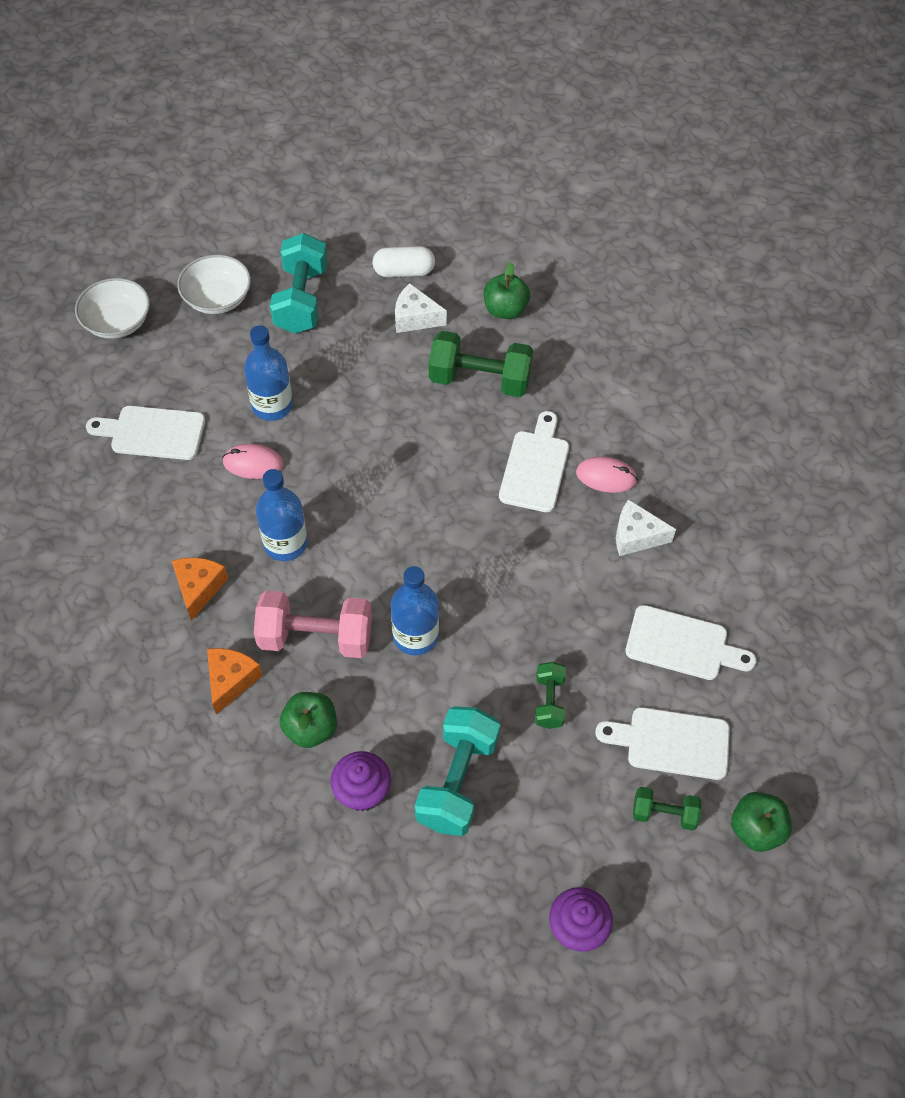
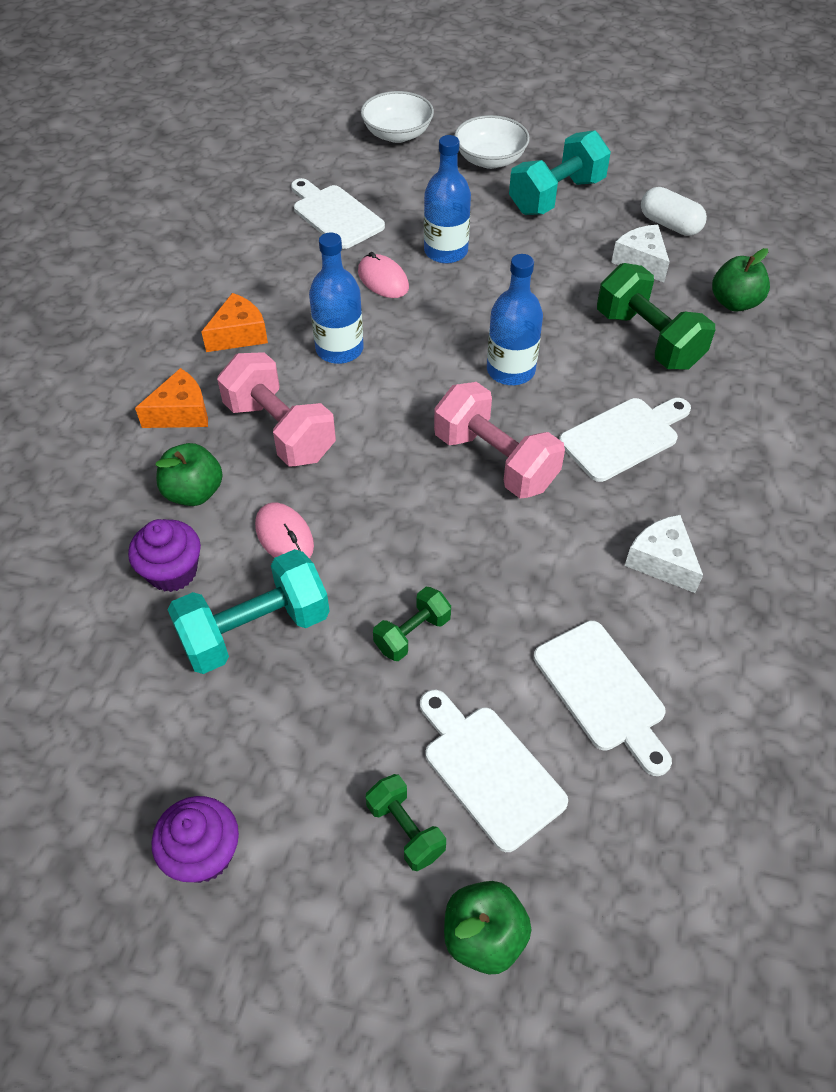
camera: 45 degrees right, 5 degrees down
blue bottle [391,566,439,655] -> blue bottle moved to [487,254,543,385]
pink mouse [576,456,638,493] -> pink mouse moved to [255,503,314,559]
none -> pink dumbbell [434,382,565,498]

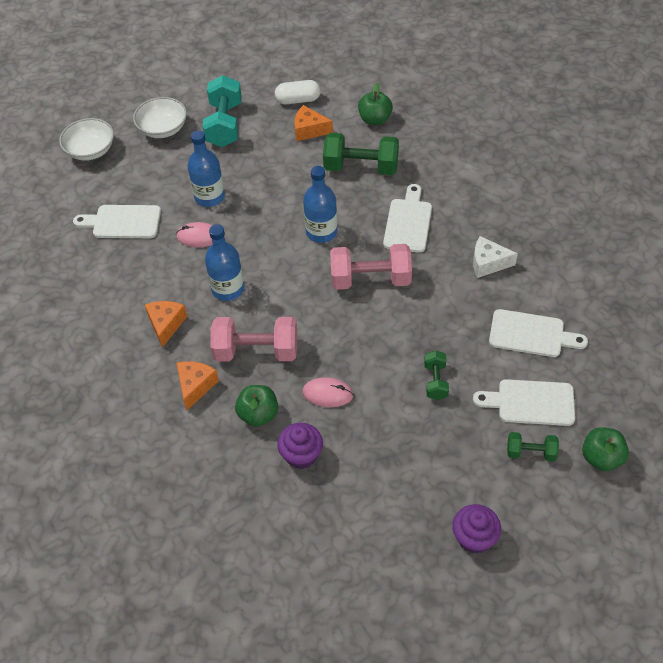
camera: 45 degrees left, 0 degrees up
turquoise dumbbell [167,549,330,674] -> none
white cheese [611,225,670,282] -> orange cheese [294,105,333,141]

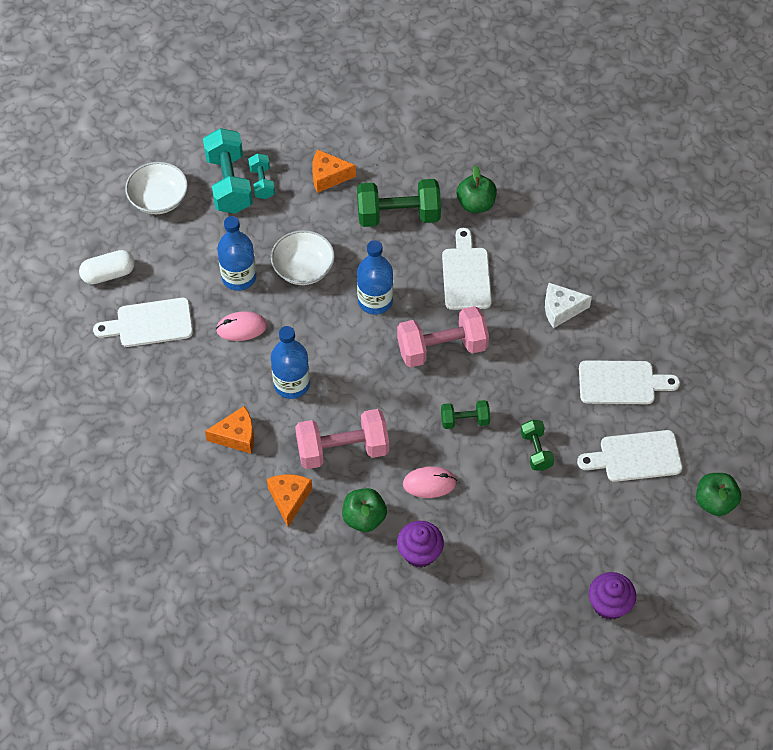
camera: 15 degrees left, 5 degrees up
white bowl [59,118,114,161] -> white bowl moved to [271,230,335,285]
orange cheese [145,301,187,348] -> orange cheese turned 90 degrees clockwise [205,406,254,454]
white capsule [275,80,320,105] -> white capsule moved to [79,250,135,284]
green apple [358,83,393,125] -> green apple moved to [457,166,497,213]
green dumbbell [507,432,559,462] -> green dumbbell moved to [441,400,490,429]
none -> turquoise dumbbell [248,153,275,199]

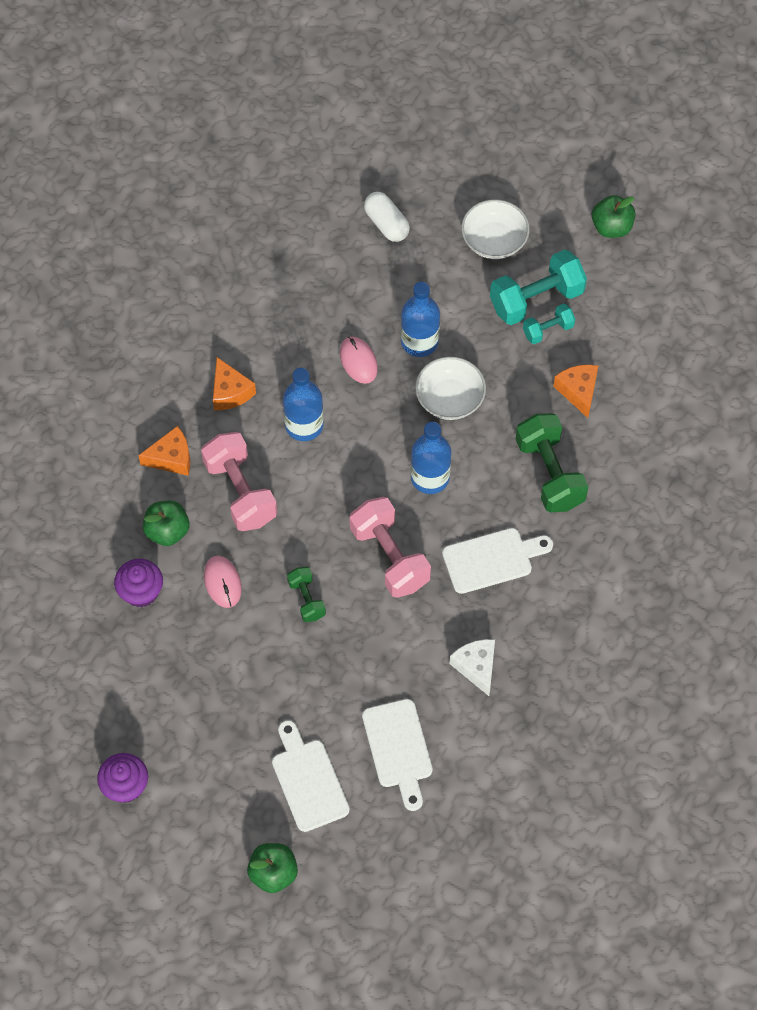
camera: 75 degrees right, 5 degrees up
white cutting board [93,298,193,347] -> none
green apple [457,166,497,213] -> green apple moved to [592,195,635,238]
green dumbbell [521,420,554,471] -> none

